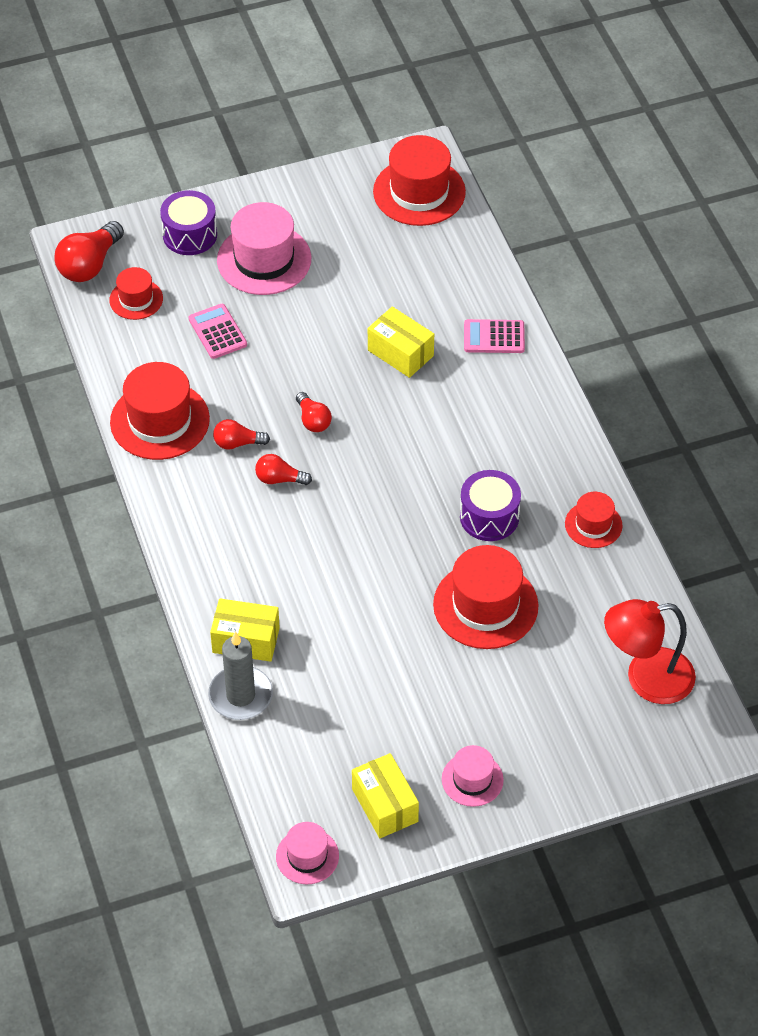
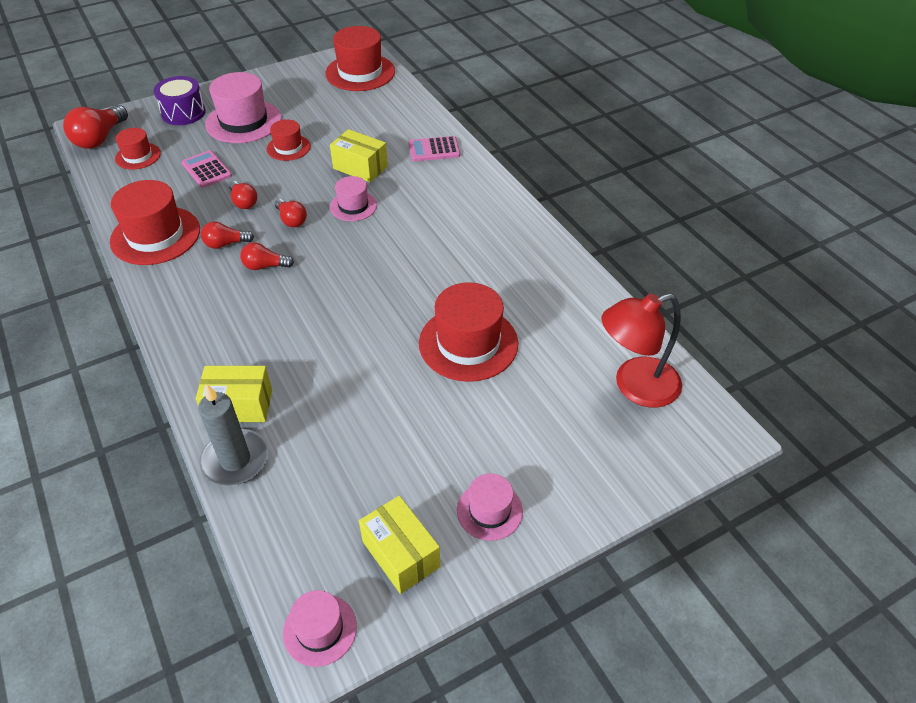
camera: 10 degrees left, 5 degrees down
purple drum [460,470,521,541] -> none
red hat [565,492,623,548] -> red hat moved to [267,119,311,161]
none -> red light bulb [229,181,257,209]
none -> pink hat [330,176,377,221]

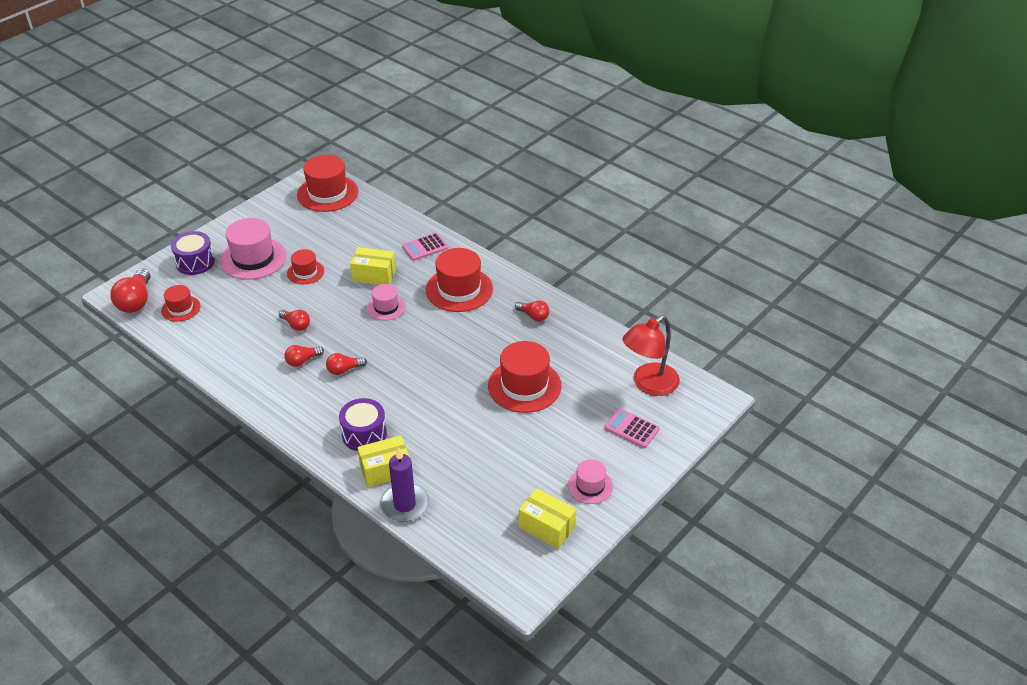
camera: 20 degrees left, 5 degrees down
red hat [110,180,200,265] -> red hat moved to [426,248,493,312]
pink calculator [182,150,232,188] -> pink calculator moved to [605,408,660,448]
grey candle [198,384,268,485] -> purple candle [380,447,429,522]
red light bulb [275,199,307,227] -> red light bulb moved to [515,301,550,321]
pink hat [283,590,357,667] -> none
none -> purple drum [339,398,387,451]

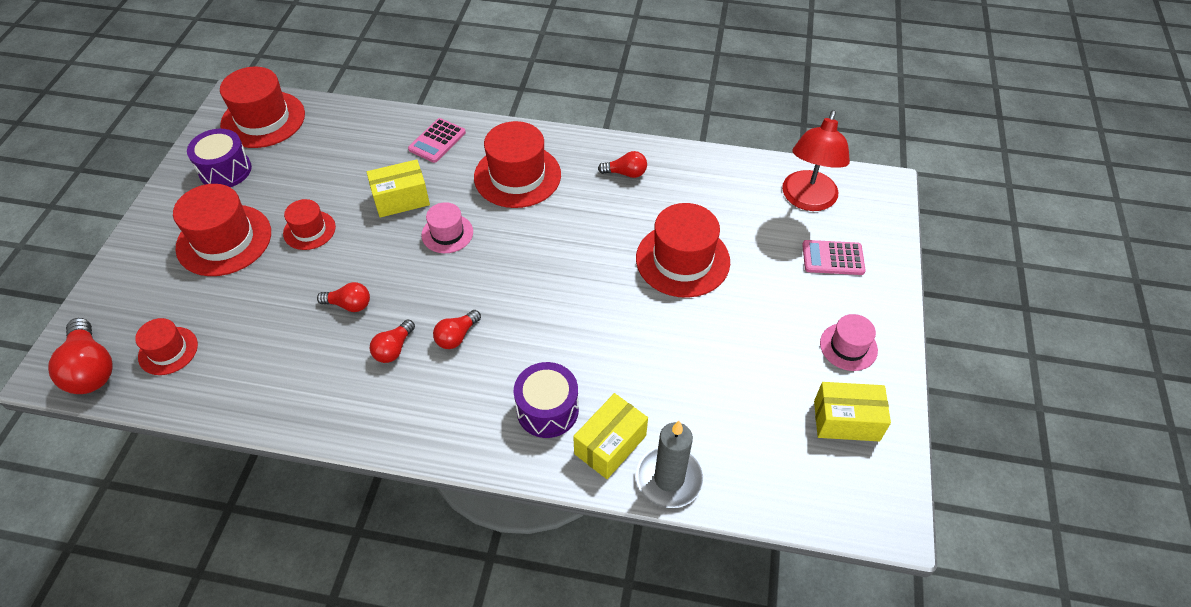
camera: 30 degrees left, 10 degrees up
purple drum [171,231,215,275] -> purple drum moved to [187,129,252,187]
pink hat [220,218,286,280] -> red hat [173,184,271,276]
purple candle [380,447,429,522] -> grey candle [636,421,704,508]

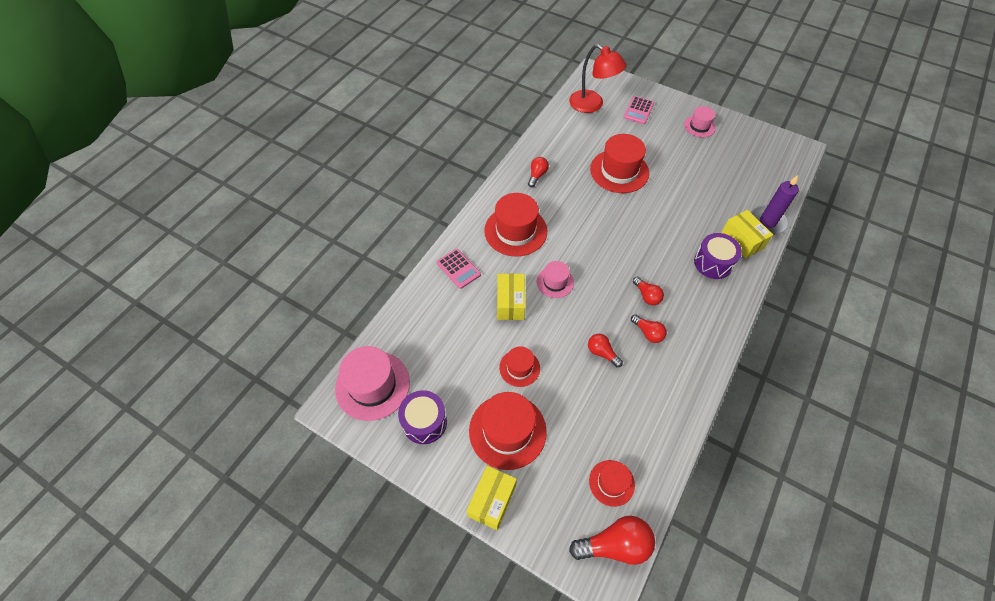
camera: 70 degrees left, 5 degrees up
red hat [220,67,305,148] -> pink hat [335,346,410,421]
red light bulb [317,282,370,312] -> red light bulb turned 75 degrees counterclockwise [588,334,623,367]
grey candle [636,421,704,508] -> purple candle [751,175,799,235]
yellow box [814,382,891,441] -> yellow box moved to [467,466,517,530]

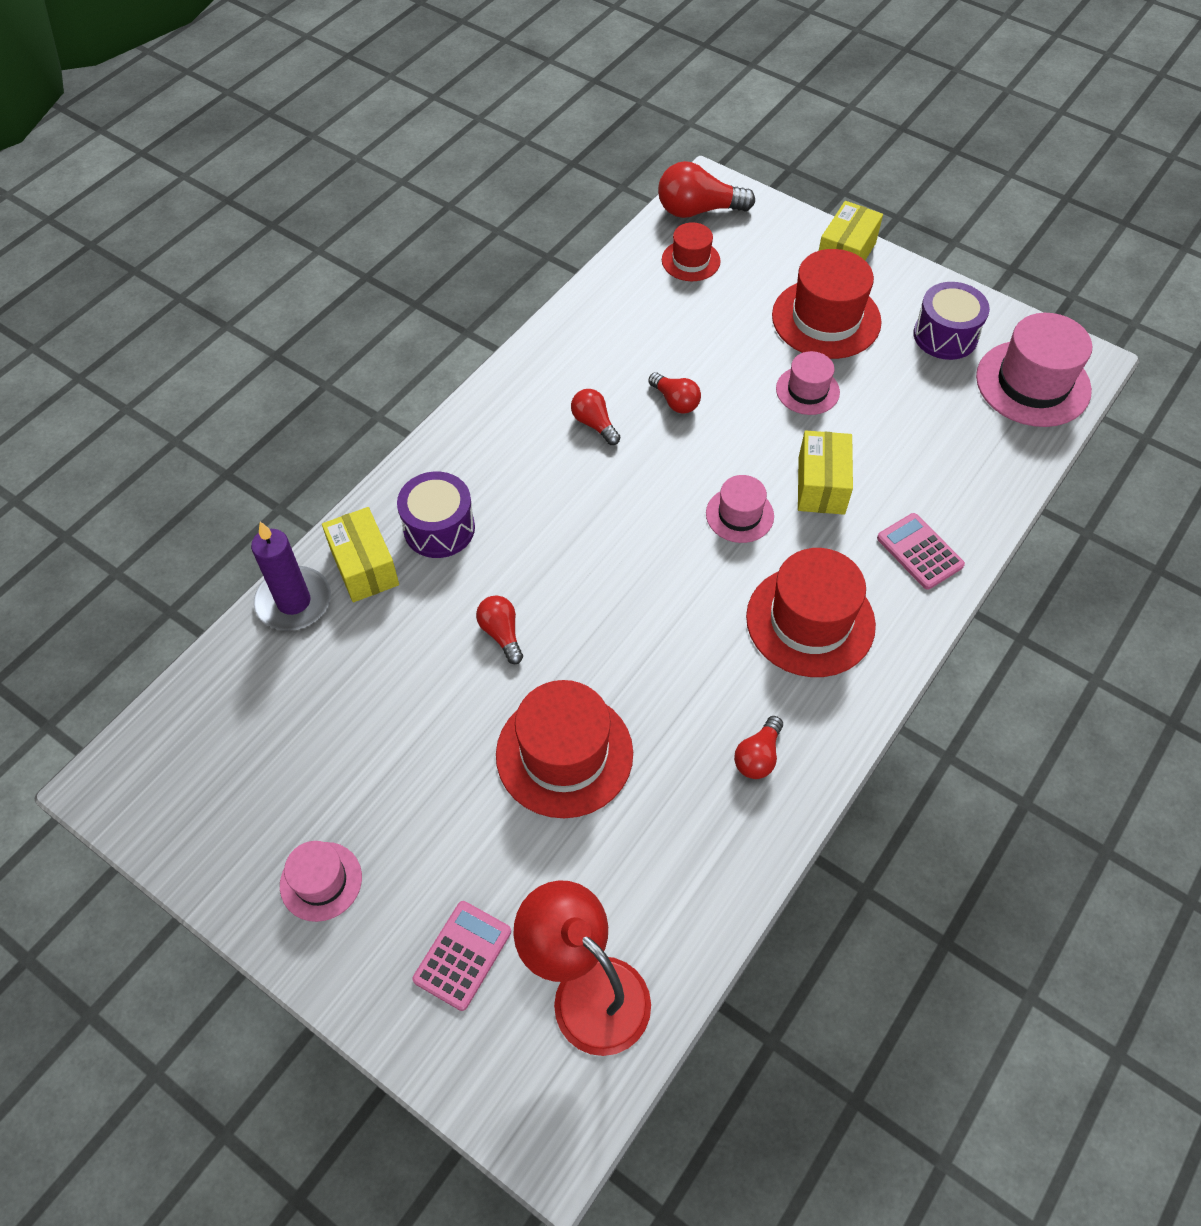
camera: 175 degrees left, 0 degrees up
red hat [499,346,540,387] -> pink hat [776,351,840,415]
red light bulb [633,277,664,305] -> red light bulb moved to [476,596,523,664]

